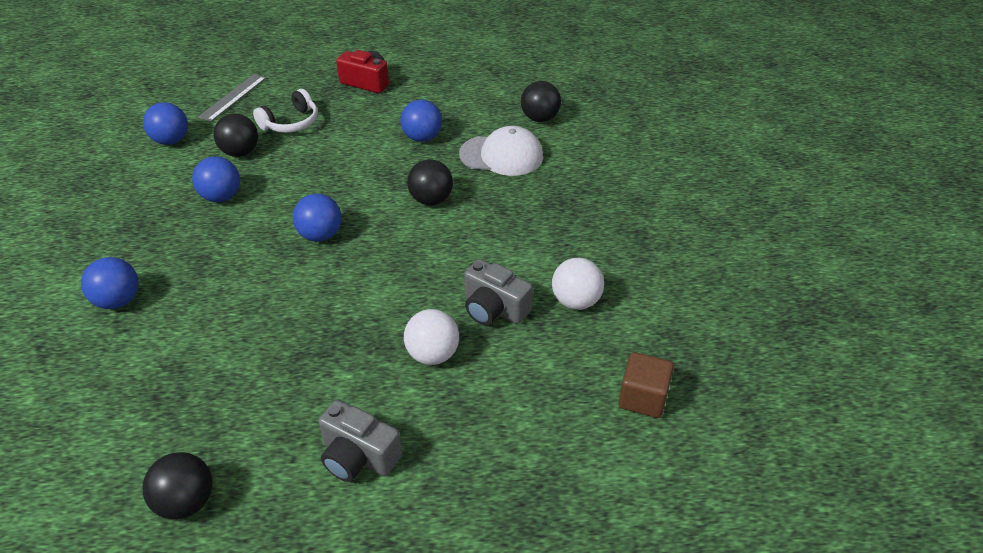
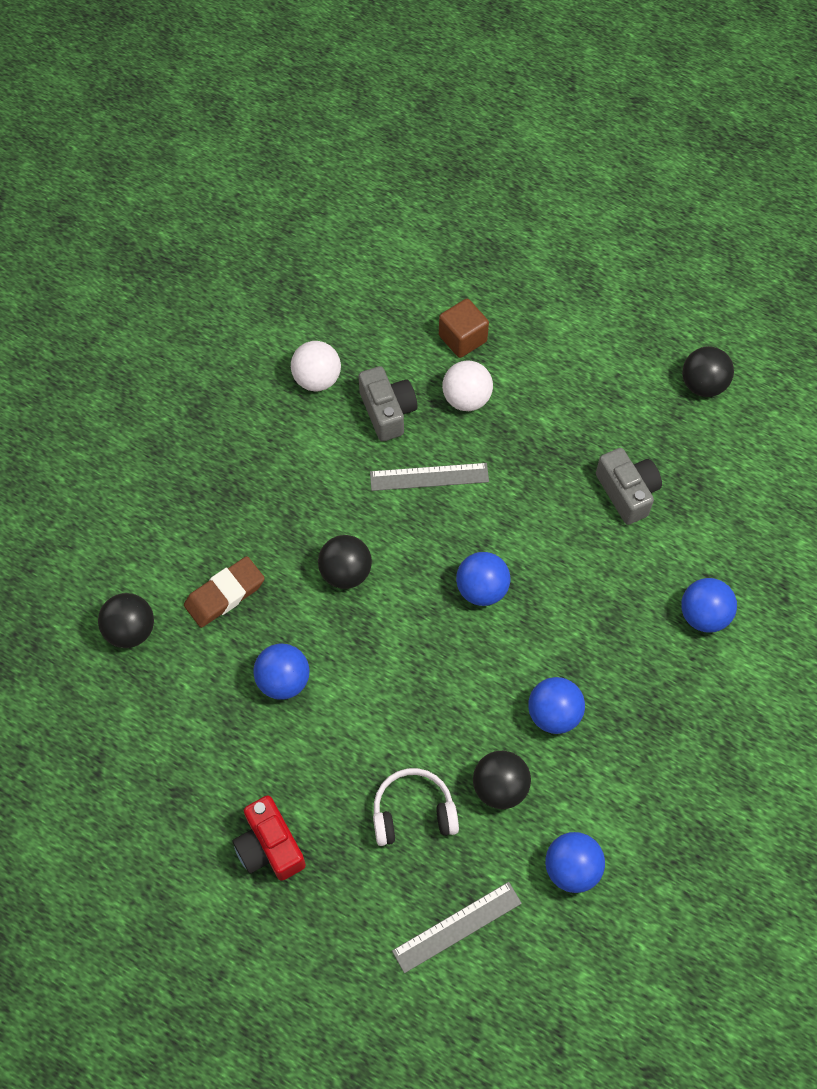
camera: 145 degrees left, 20 degrees up
grey camera [319,400,402,482] -> grey camera moved to [596,448,662,525]
white cap [459,126,543,176] -> brown eraser [184,556,265,628]
brown cube [619,352,674,418] -> brown cube moved to [439,299,489,358]
none -> grey ruler [370,463,489,491]

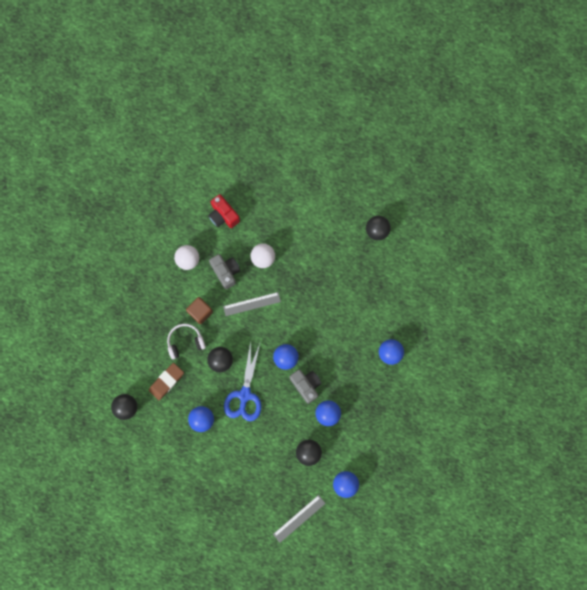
camera: 10 degrees left, 15 degrees up
red camera [233,795,306,881] -> red camera moved to [208,194,240,228]
white headphones [373,768,459,846] -> white headphones moved to [167,324,206,359]
brown cube [439,299,489,358] -> brown cube moved to [186,297,213,324]
grey camera [596,448,662,525] -> grey camera moved to [289,370,322,404]
none -> blue scissors [224,342,261,421]

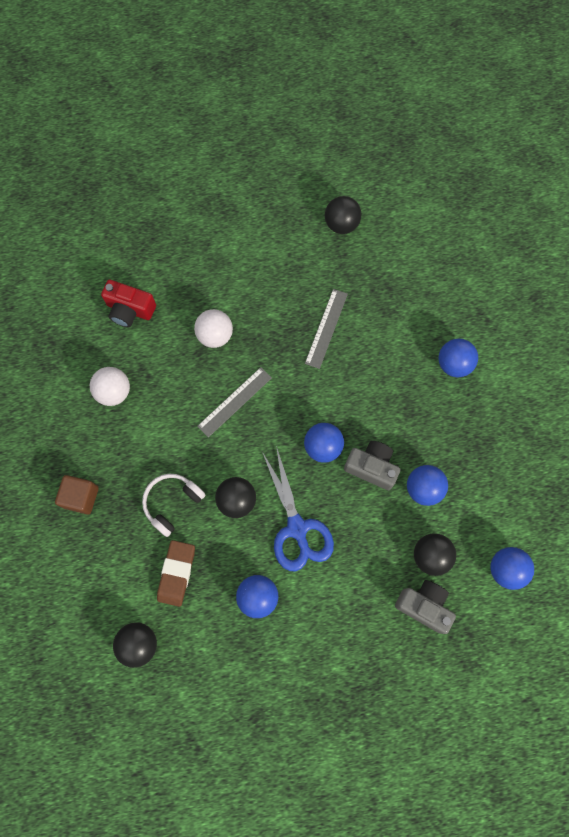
camera: 30 degrees left, 5 degrees down
brown cube [186,297,213,324] -> brown cube moved to [55,475,99,514]
grey camera [209,254,240,289] -> grey camera moved to [395,580,456,634]
grey ruler [273,495,326,543] -> grey ruler moved to [305,289,348,369]

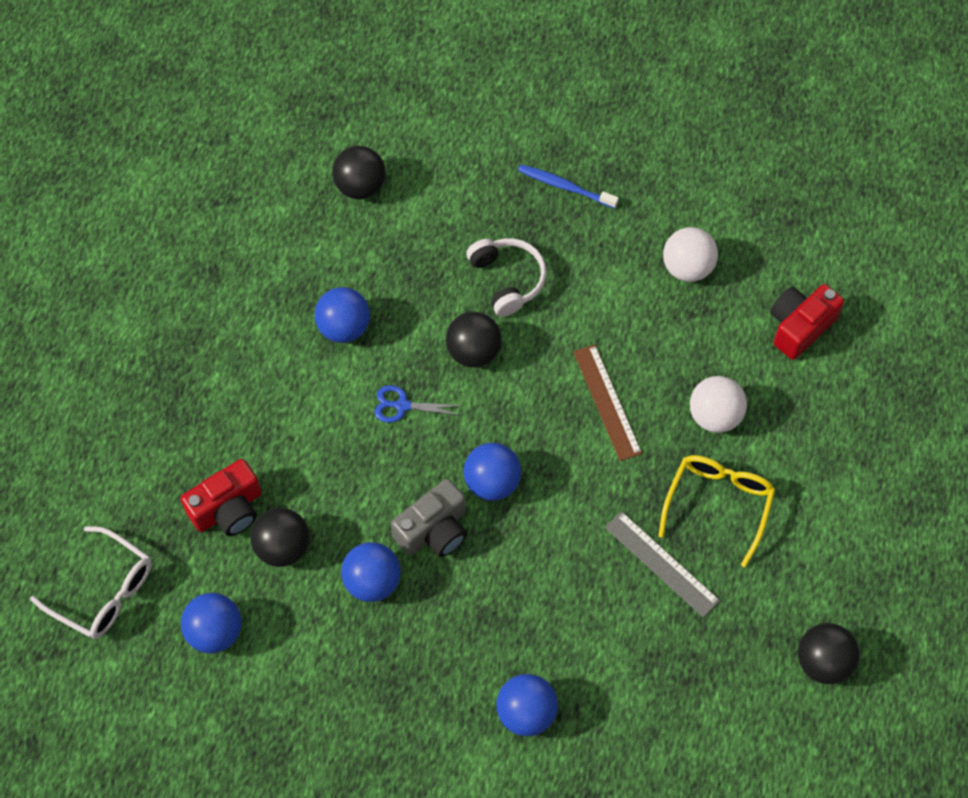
camera: 115 degrees right, 10 degrees down
brown cube [55,475,99,514] -> blue toothbrush [518,164,619,209]
brown eraser [157,540,195,607] -> none
grey ruler [197,367,272,437] -> brown ruler [573,344,642,461]
blue scissors [262,446,334,571] -> blue scissors [374,385,462,423], size x0.49
grey camera [395,580,456,634] -> red camera [181,459,262,536]
none -> white glasses [30,526,151,639]
none -> yellow glasses [658,455,775,567]

